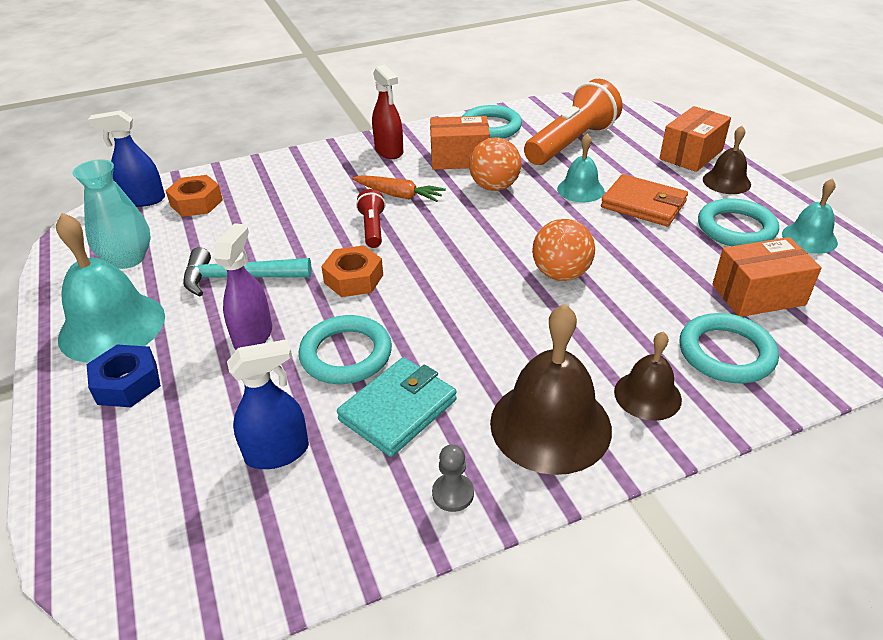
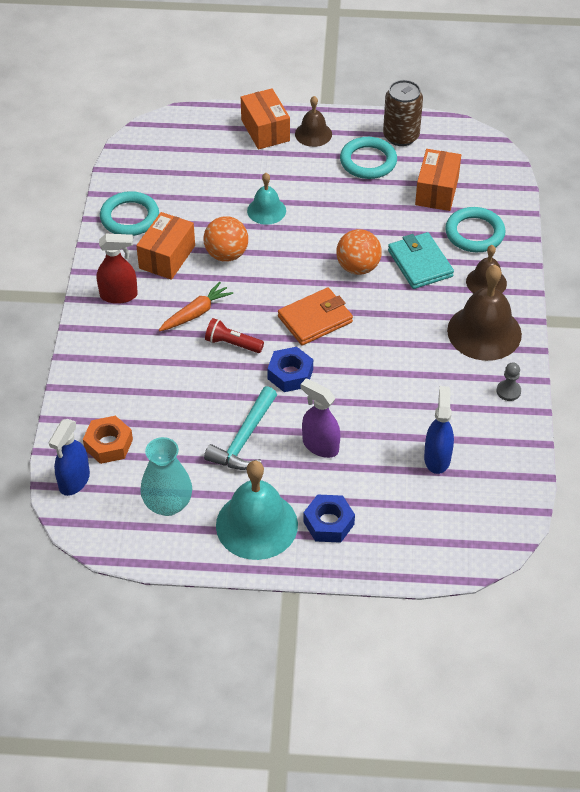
camera: 65 degrees left, 10 degrees up
turquoise ring [299,315,392,384] -> none
orange nut [321,245,383,297] -> blue nut [267,347,313,392]
turquoise wallet [337,357,457,457] -> turquoise wallet moved to [388,232,454,289]
orange flashlight [524,79,622,165] -> none
orange wallet [601,174,688,226] -> orange wallet moved to [278,287,353,345]
turquoise bell [782,178,838,254] -> brown can [383,80,423,146]

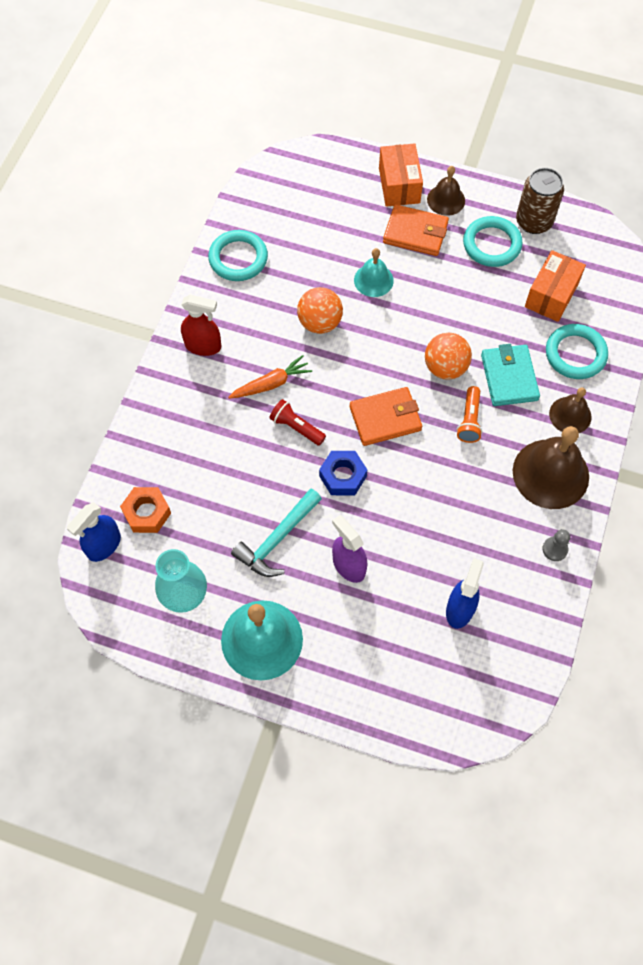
camera: 15 degrees right, 15 degrees up
orange box [136,212,195,280] -> none
blue nut [303,494,355,543] -> none
none -> orange wallet [383,204,449,256]
none -> orange flashlight [457,386,482,443]

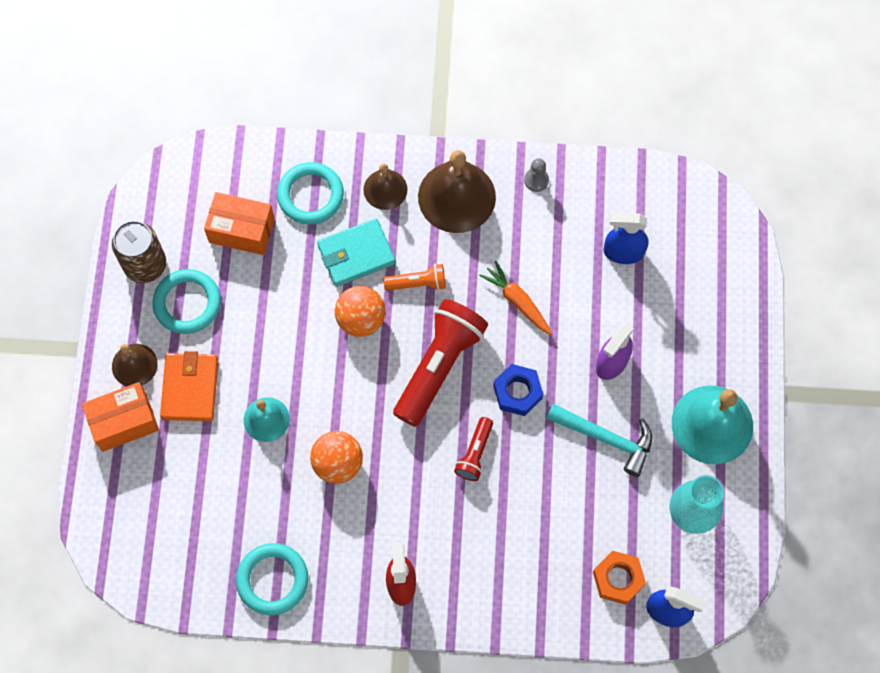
camera: 105 degrees left, 5 degrees up
orange carrot [228,355,312,399] -> orange carrot moved to [479,261,552,335]
orange wallet [350,387,422,446] -> red flashlight [393,299,488,427]

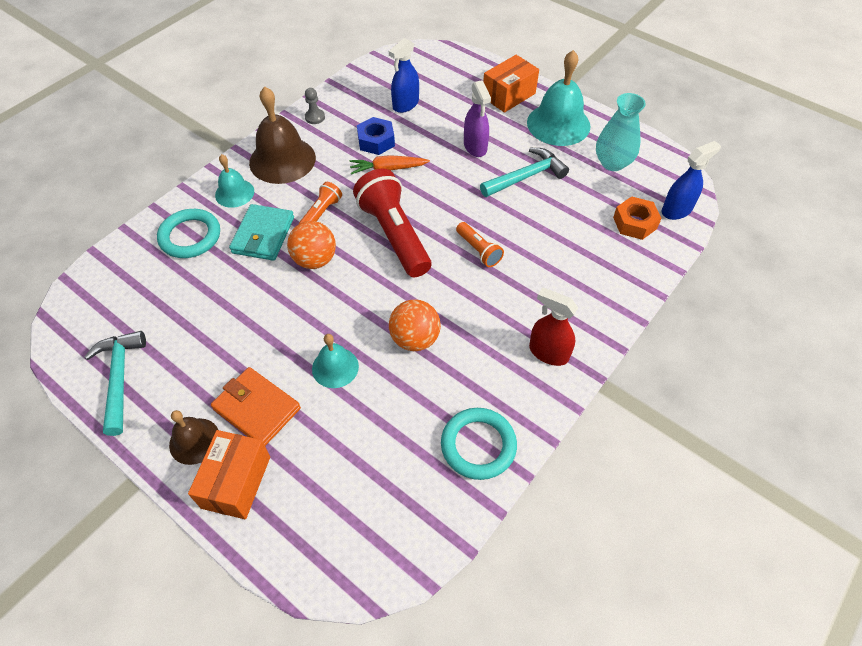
camera: 55 degrees left, 15 degrees down
brown can [112,221,166,283] -> turquoise hammer [84,331,146,436]
turquoise ring [152,269,221,334] -> none
orange box [204,192,275,255] -> orange box moved to [483,55,539,113]
brown bell [363,164,408,210] -> turquoise bell [215,154,254,208]
red flashlight [454,417,493,481] -> orange flashlight [456,222,504,267]
blue nut [493,364,543,416] -> blue nut moved to [357,117,395,155]

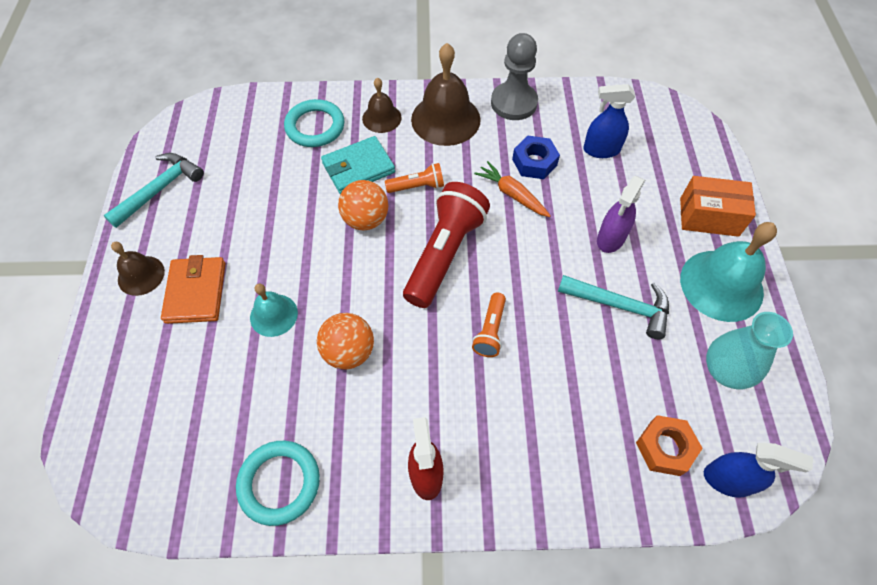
camera: 50 degrees right, 5 degrees up
orange box [188,430,270,519] -> none
turquoise bell [215,154,254,208] -> brown bell [362,78,401,133]
grey pawn [305,88,325,124] -> grey pawn [491,33,538,120], size x2.13

